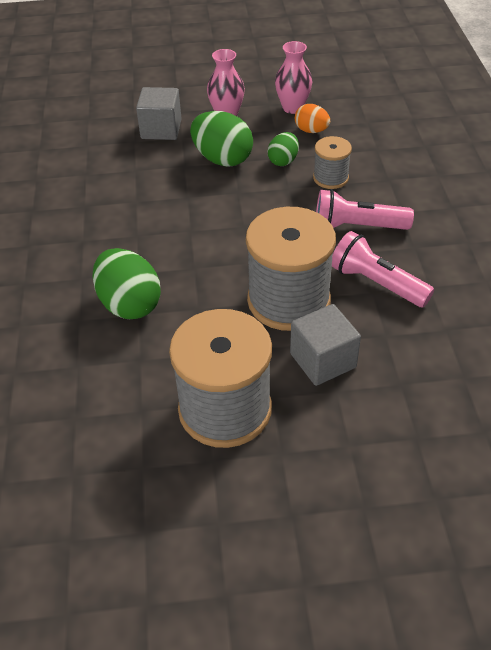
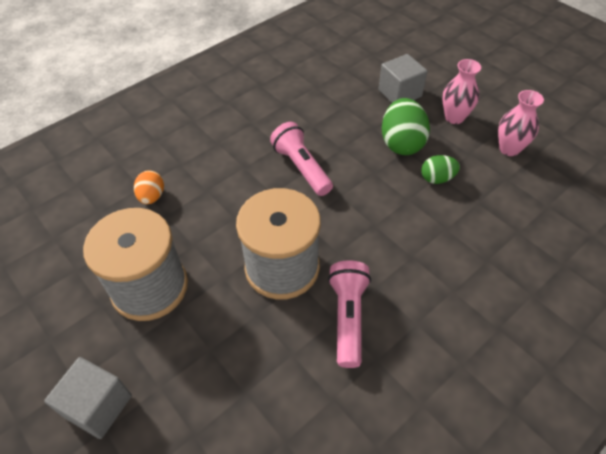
camera: 55 degrees right, 5 degrees up
green egg [93,248,161,319] -> none
grey cube [290,304,361,386] -> grey cube moved to [44,357,132,439]
orange egg [295,104,330,133] -> orange egg moved to [134,170,164,204]
grey spool [313,136,352,189] -> none
pink flashlight [316,189,414,230] -> pink flashlight moved to [270,122,333,196]

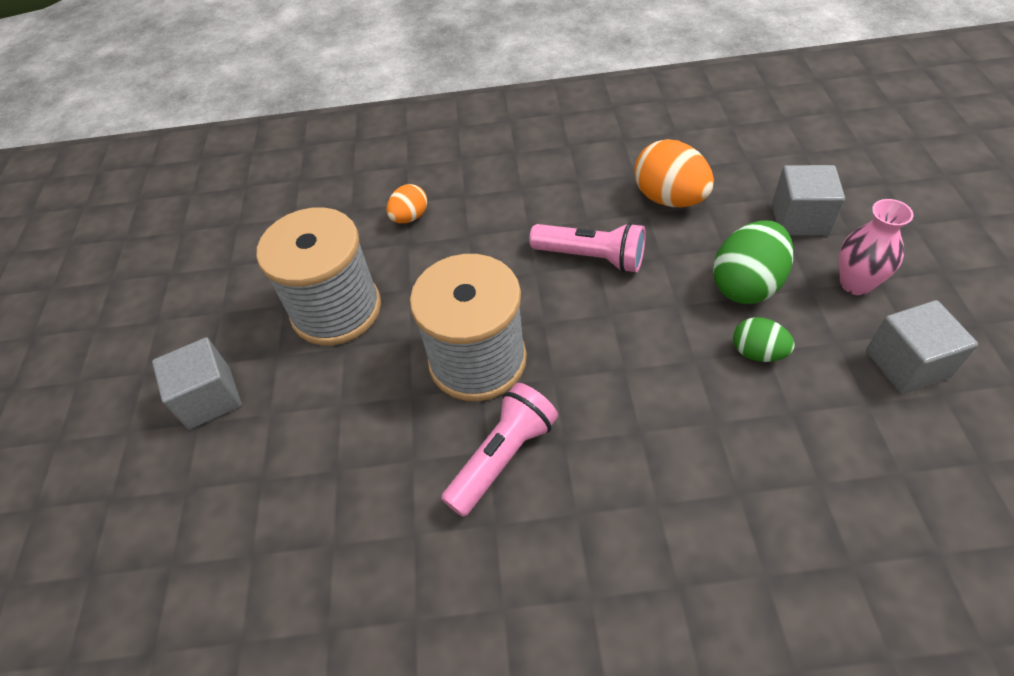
camera: 40 degrees right, 0 degrees up
pink flashlight [270,122,333,196] -> pink flashlight turned 105 degrees clockwise [529,222,646,273]
pink vase [498,90,544,156] -> grey cube [866,300,978,394]
none -> orange egg [634,139,714,207]

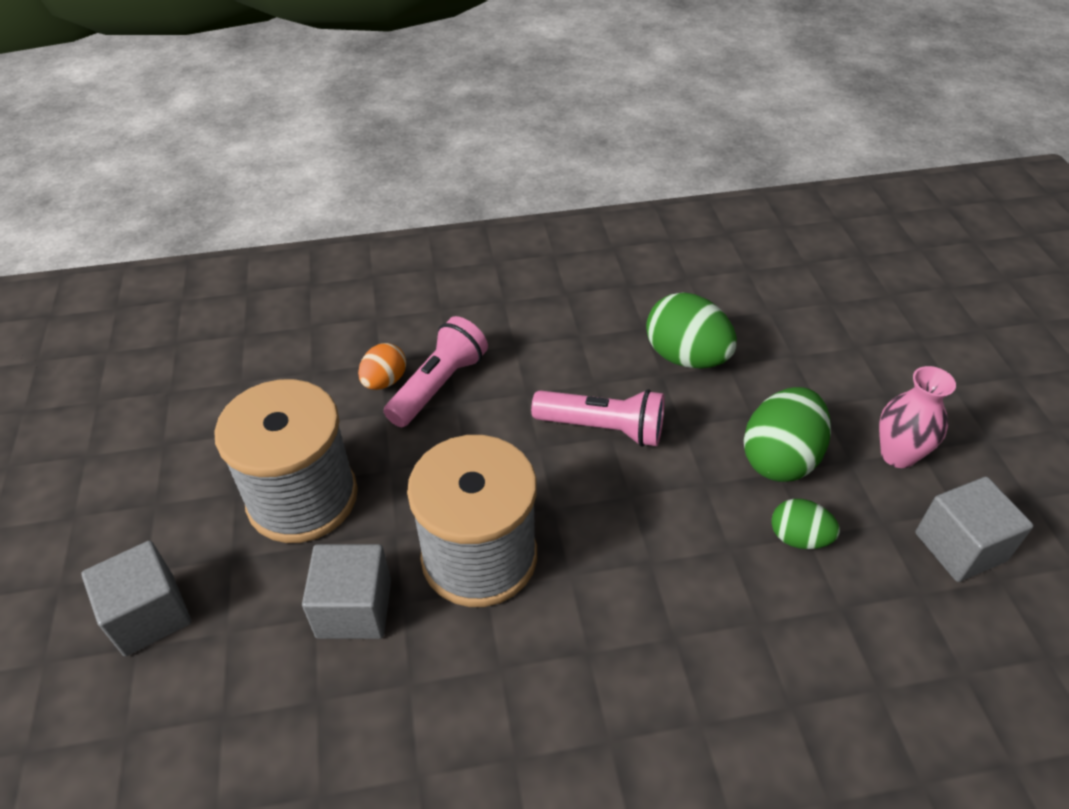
camera: 10 degrees left, 5 degrees down
pink flashlight [441,383,558,517] -> pink flashlight moved to [384,316,488,427]
orange egg [634,139,714,207] -> green egg [646,292,737,369]
grey cube [772,165,845,236] -> grey cube moved to [302,544,391,639]

